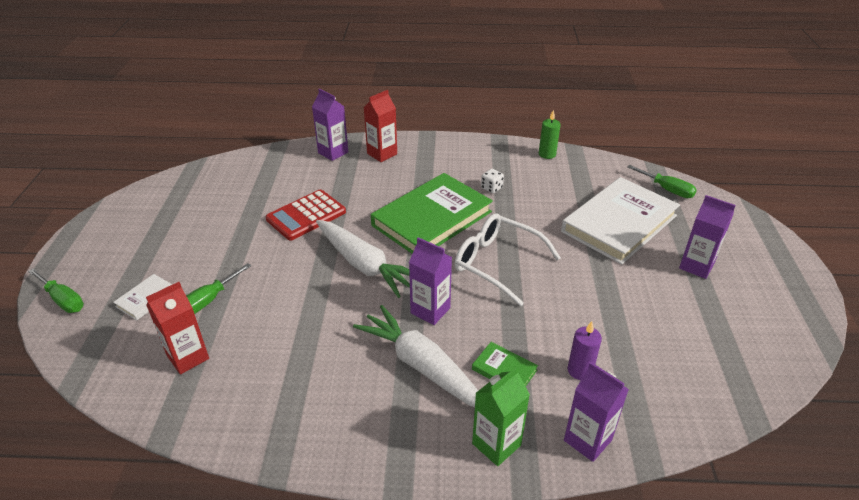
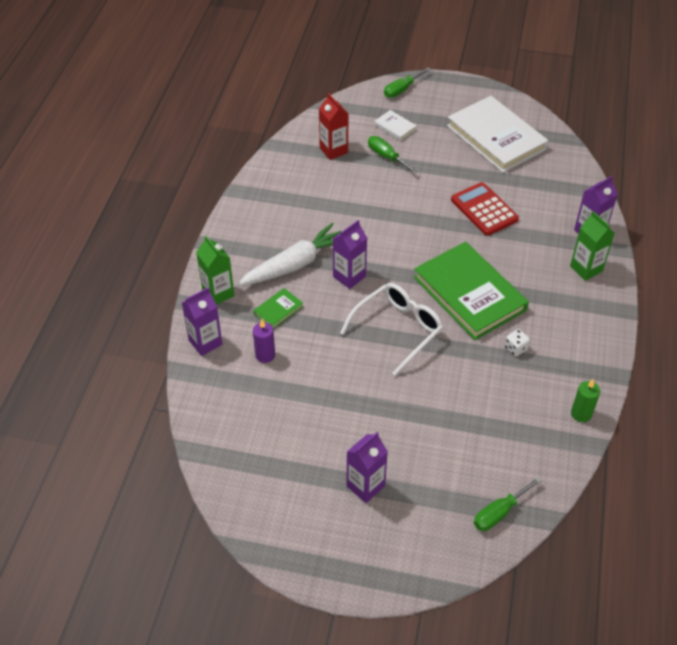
camera: 100 degrees right, 10 degrees up
white carrot [316,220,410,298] -> none
red carton [364,90,397,162] -> green carton [570,211,615,281]
white book [561,177,680,264] -> white book moved to [447,96,548,173]

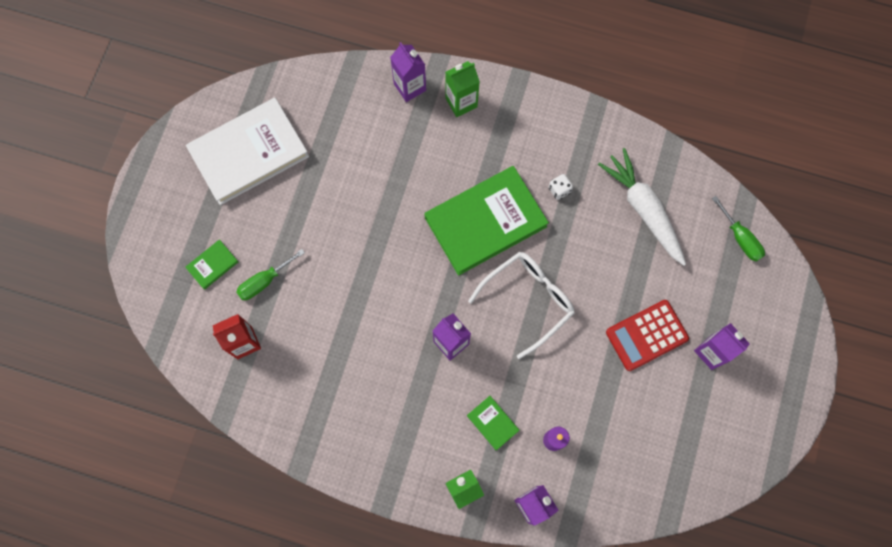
camera: 85 degrees left, 25 degrees up
white carrot [237,223,342,286] -> white carrot moved to [598,148,686,266]
white glasses [340,283,443,376] -> white glasses turned 90 degrees clockwise [468,252,575,359]
white book [374,110,417,141] -> green book [185,240,238,290]
green screwdriver [384,67,431,98] -> none
red calculator [451,182,519,236] -> red calculator moved to [606,300,689,371]
green candle [571,379,600,422] -> none

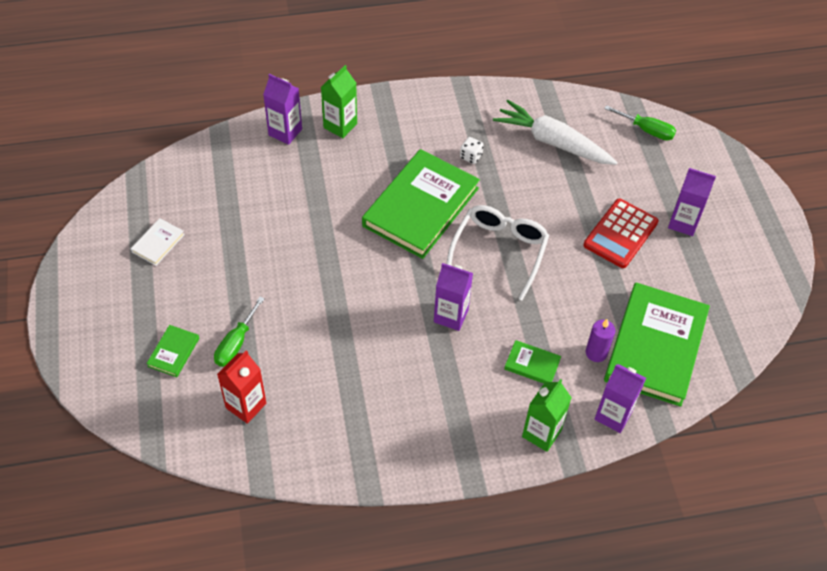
camera: 30 degrees left, 20 degrees down
white book [186,98,309,205] -> white book [131,218,185,266], size x0.42
none -> green book [604,282,710,407]

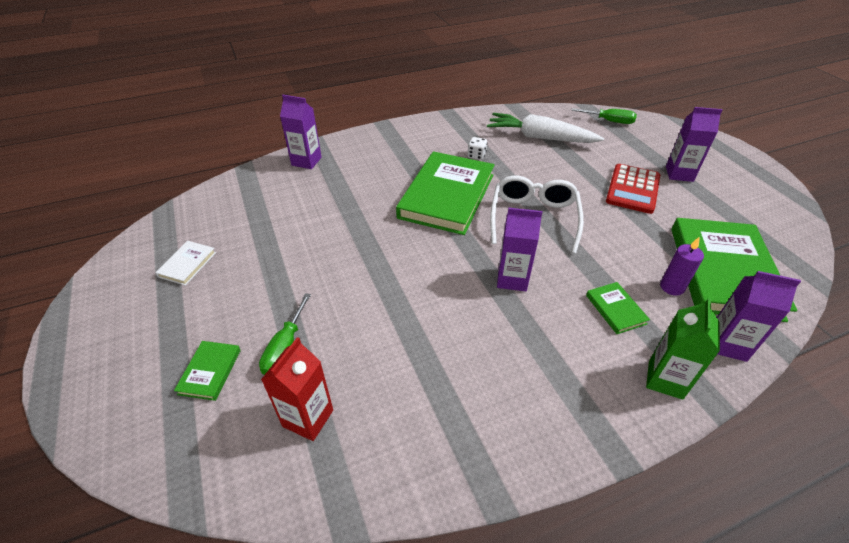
camera: 10 degrees left, 10 degrees down
green carton [321,65,357,138] -> none
green book [504,340,561,384] -> green book turned 60 degrees clockwise [586,282,650,334]

